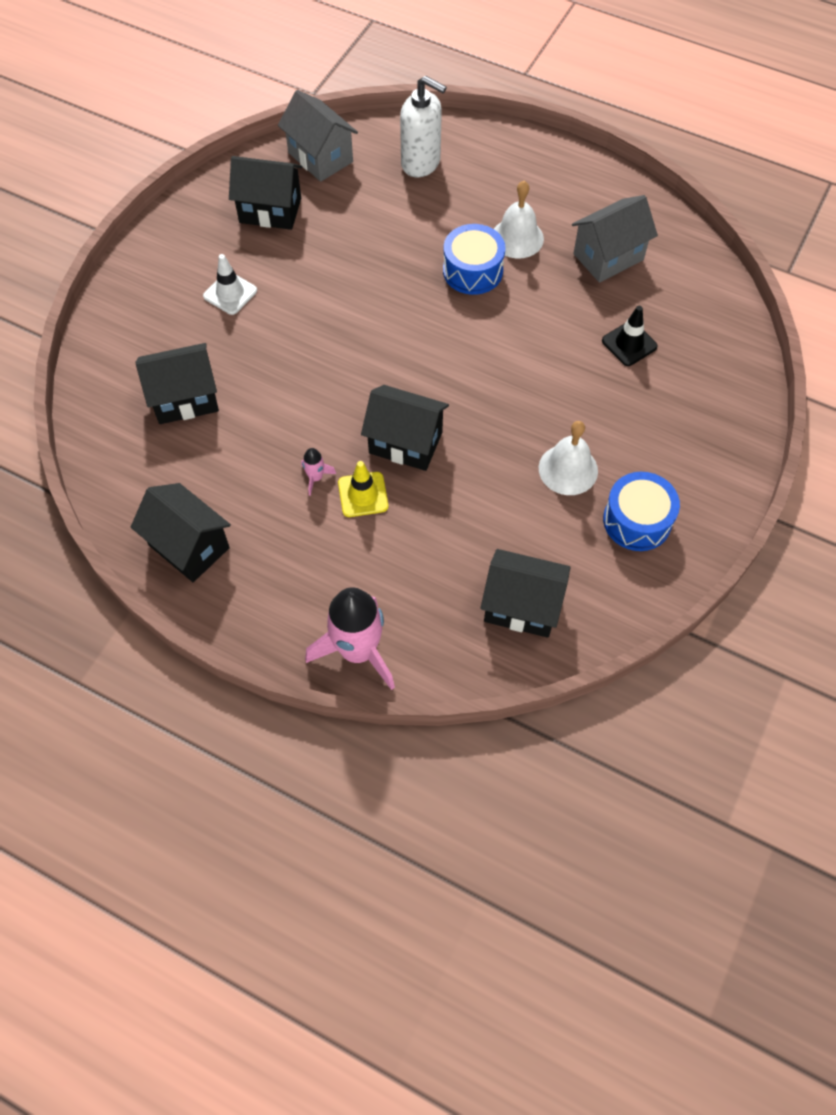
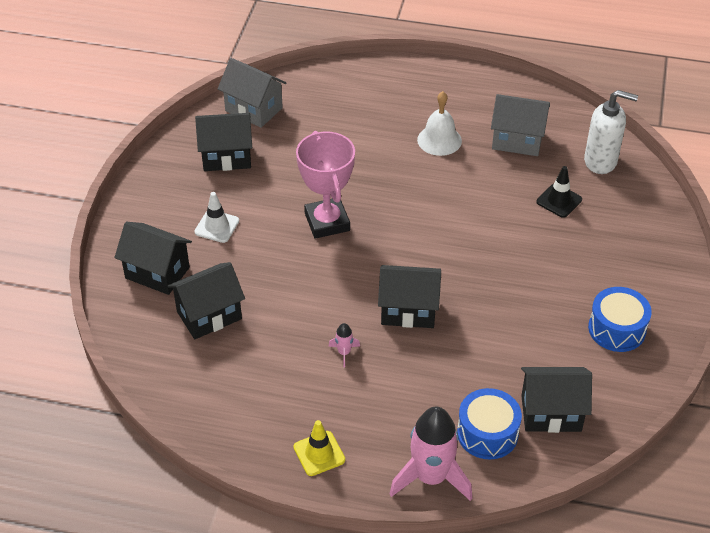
camera: 15 degrees left, 15 degrees down
black house [131,483,231,582] -> black house moved to [114,222,192,295]
yellow traffic cone [338,461,388,517] -> yellow traffic cone moved to [293,420,345,476]
white soap dispenser [400,76,447,177] -> white soap dispenser moved to [584,90,638,174]
blue drum [443,224,506,295] -> blue drum moved to [457,388,522,459]
white bell [539,421,598,495] -> none
grey house [572,195,658,283] -> grey house turned 60 degrees clockwise [491,94,550,156]
none -> pink trophy [296,131,355,239]

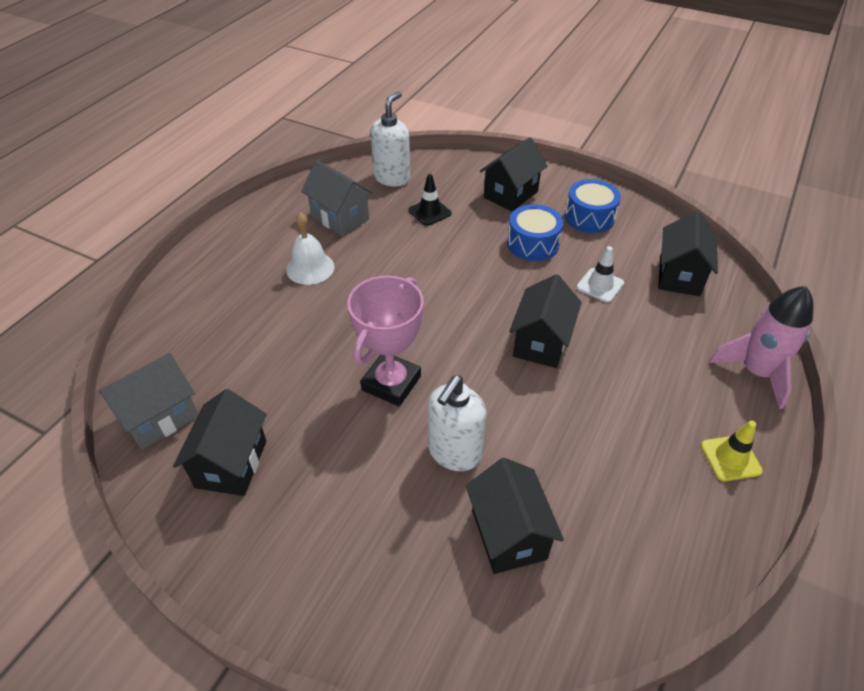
camera: 75 degrees left, 0 degrees up
black house [114,222,192,295] -> black house moved to [480,137,547,212]
white traffic cone [194,192,239,243] -> white traffic cone moved to [577,246,624,303]
pink trophy [296,131,355,239] -> pink trophy turned 60 degrees counterclockwise [347,276,424,406]
pink rocket [328,323,360,368] -> none
blue drum [457,388,522,459] -> blue drum moved to [507,204,563,261]
grey house [491,94,550,156] -> grey house turned 75 degrees counterclockwise [301,160,373,236]
none -> white soap dispenser [428,375,486,471]

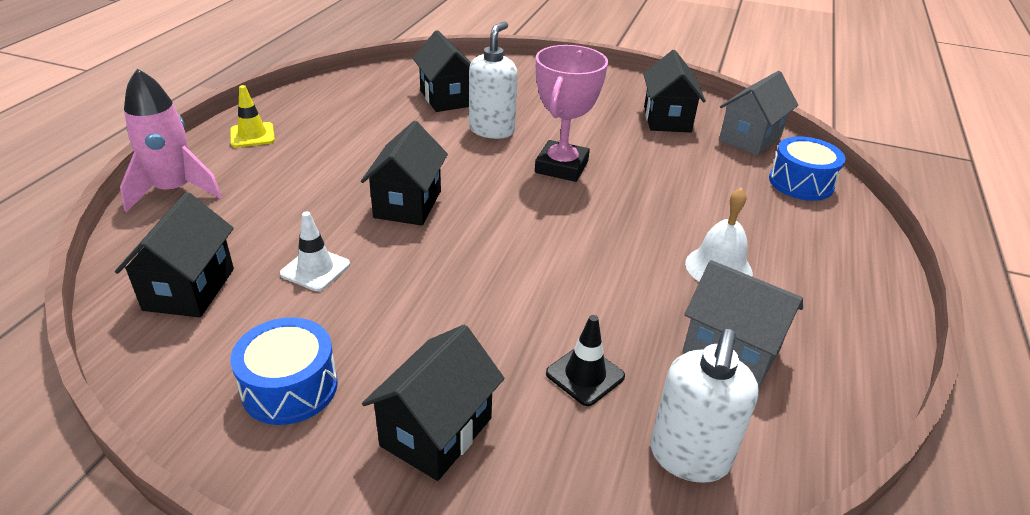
camera: 170 degrees right, 10 degrees down
blue drum [507,204,563,261] -> blue drum moved to [769,136,846,201]

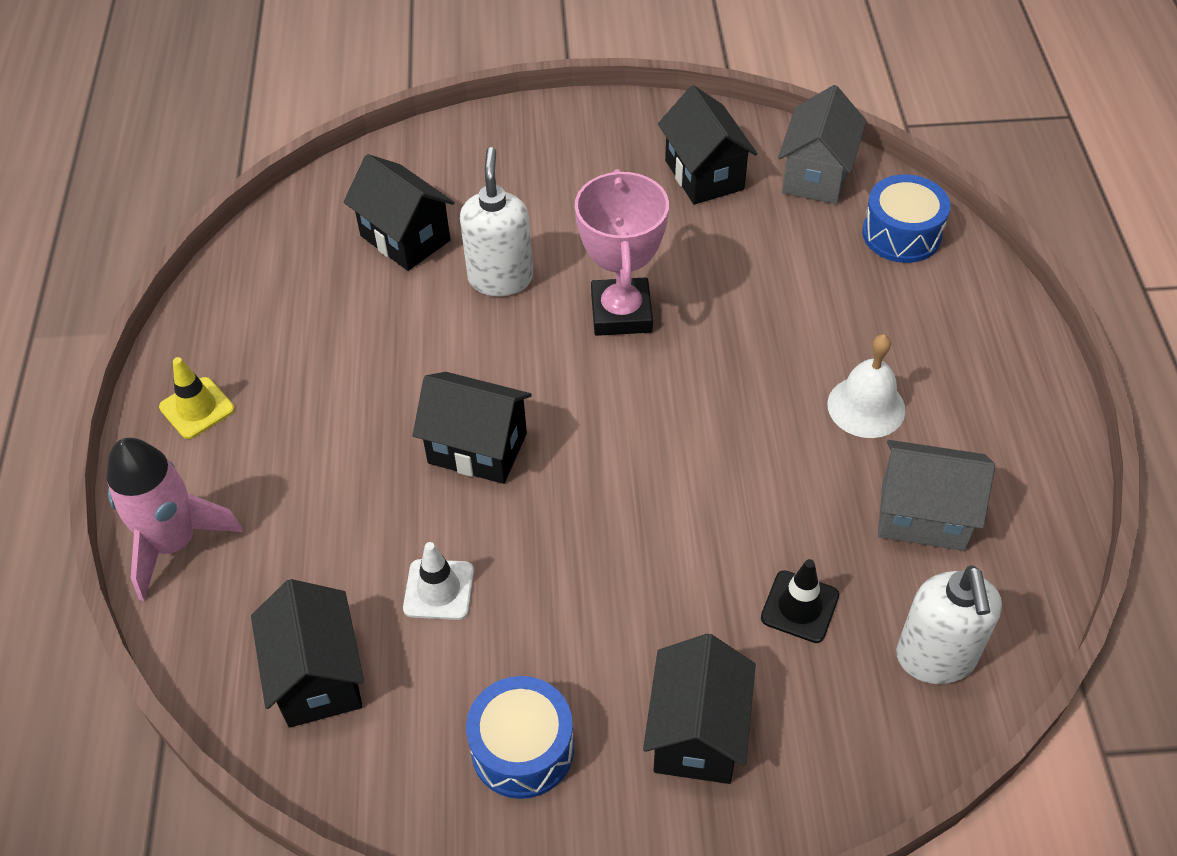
camera: 20 degrees left, 15 degrees up
black house [361,121,448,226] -> black house turned 60 degrees counterclockwise [413,372,532,484]

